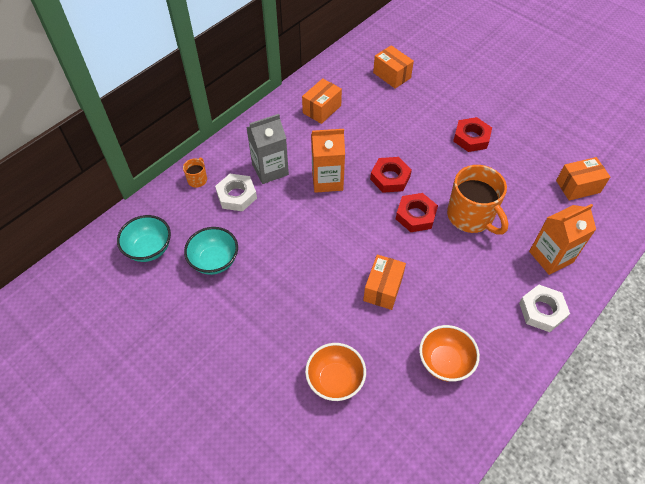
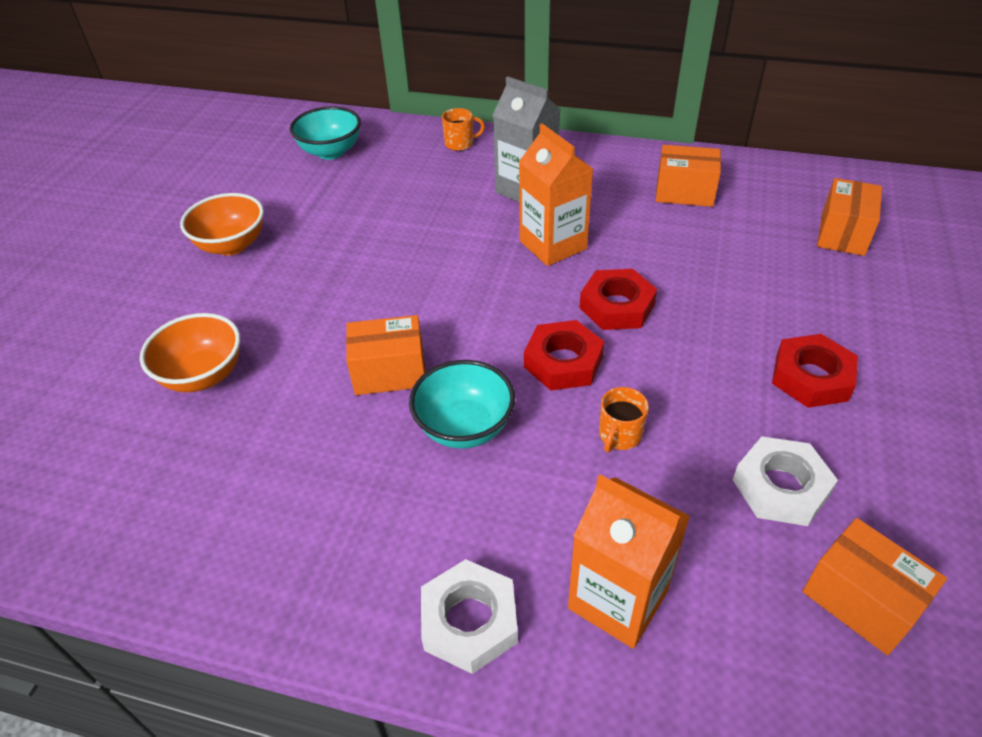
camera: 65 degrees right, 10 degrees down
turquoise bowl [184,227,238,275] -> turquoise bowl moved to [409,360,515,449]
white nut [215,174,257,211] -> white nut moved to [733,436,838,526]
orange bowl [419,325,480,382] -> orange bowl moved to [180,193,264,256]
orange mug [447,165,509,235] -> orange mug [599,387,649,452], size x0.45

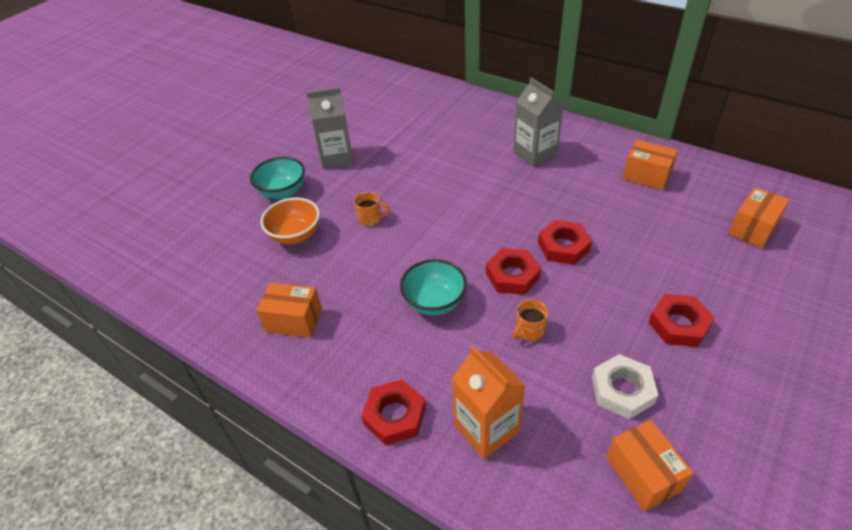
camera: 20 degrees right, 0 degrees up
orange bowl [180,193,264,256] -> grey carton [307,87,353,169]
turquoise bowl [290,106,361,160] -> turquoise bowl moved to [250,157,305,199]
orange box [346,315,425,395] -> orange box moved to [256,282,322,338]
white nut [421,559,518,674] -> red nut [361,380,426,445]
orange mug [442,108,485,151] -> orange mug moved to [354,192,390,226]
orange carton [519,123,593,266] -> none

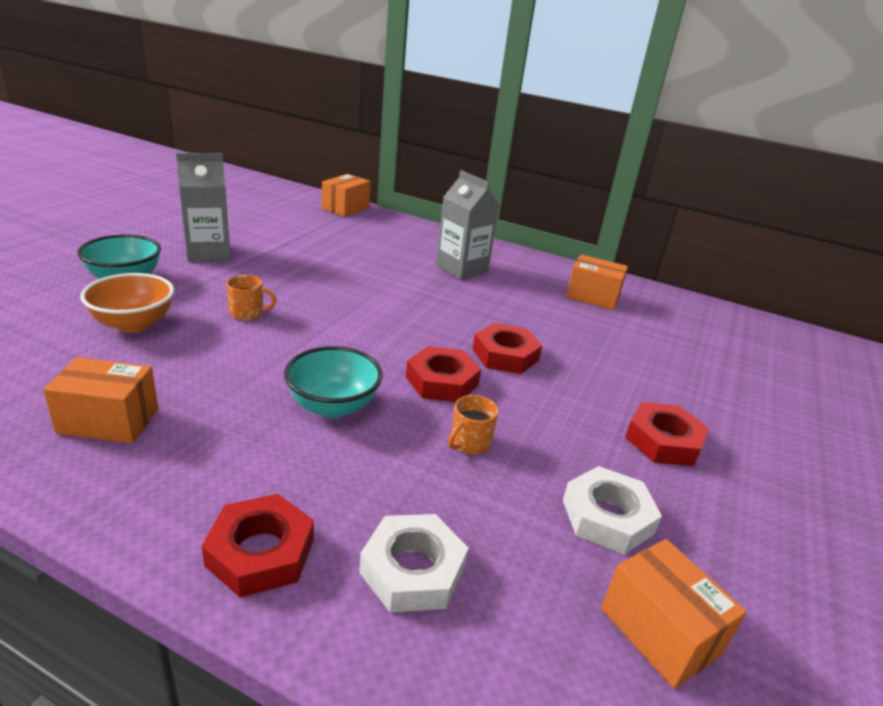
camera: 15 degrees left, 15 degrees down
orange carton [452,346,526,459] -> white nut [359,514,469,612]
orange box [728,187,790,248] -> orange box moved to [322,174,371,217]

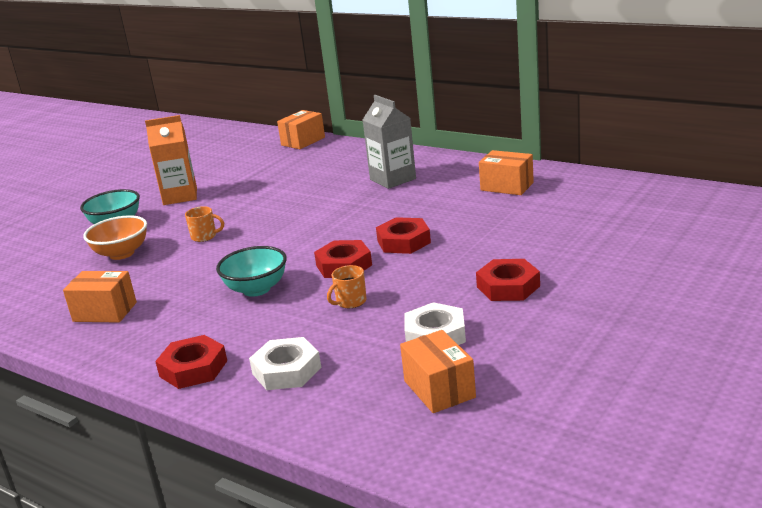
camera: 15 degrees right, 5 degrees down
grey carton [176,153,231,262] -> orange carton [145,115,197,205]

